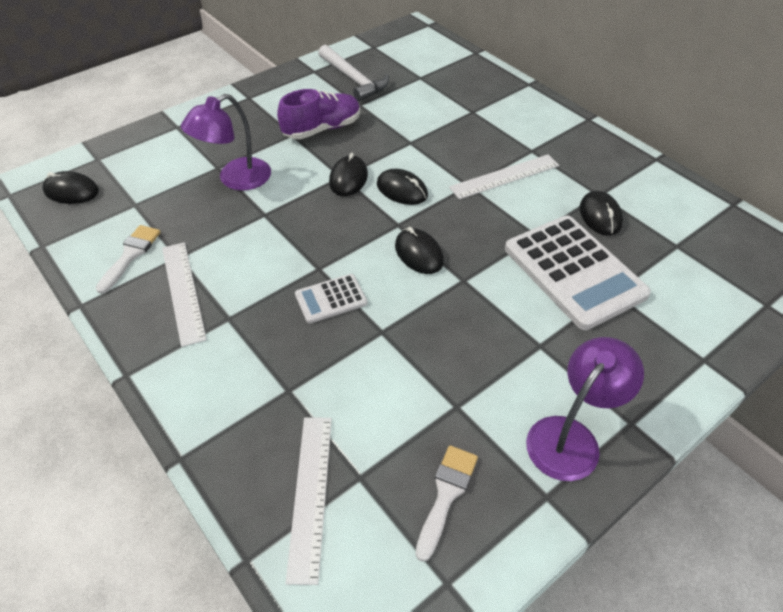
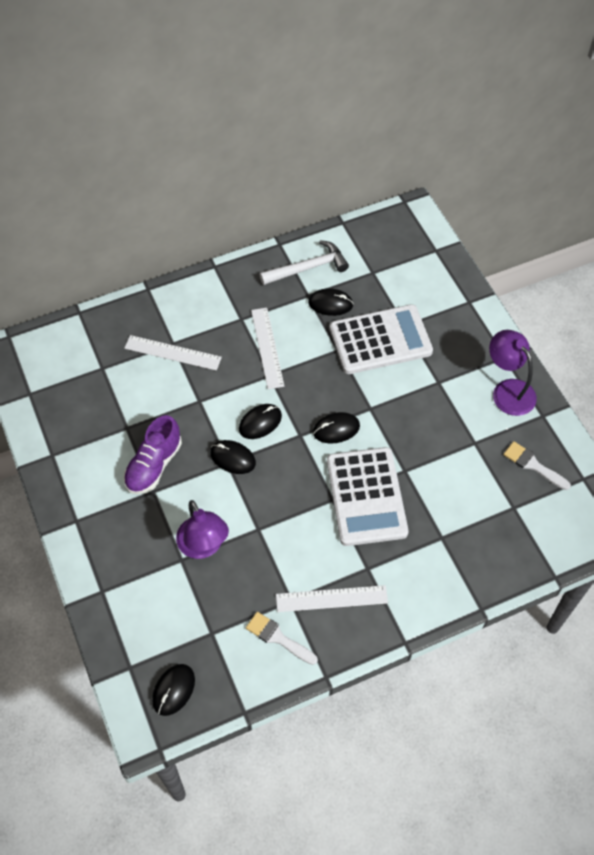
camera: 75 degrees left, 10 degrees up
purple shoe [277,89,360,139] -> purple shoe turned 135 degrees counterclockwise [123,415,182,494]
white ruler [286,417,332,585] -> white ruler moved to [124,335,222,371]
white calculator [295,274,367,324] -> white calculator [327,447,409,546], size x2.07
white hammer [318,45,389,102] -> white hammer moved to [259,240,349,285]

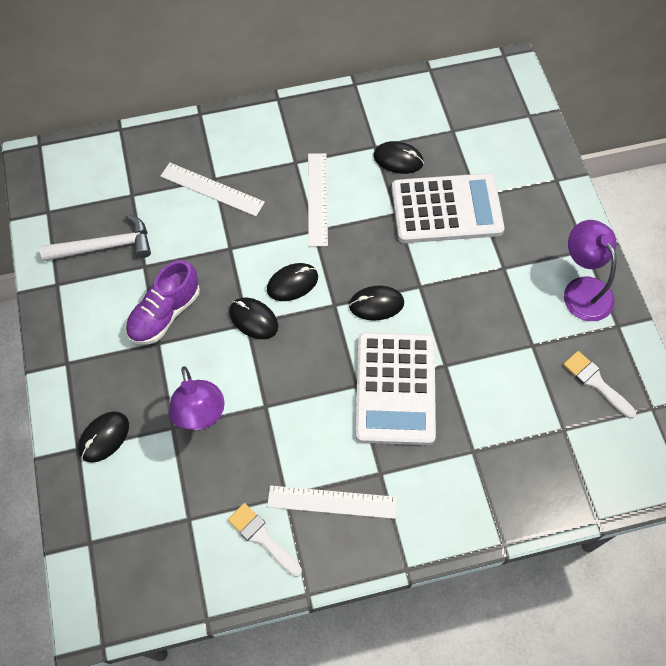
camera: 10 degrees right, 5 degrees up
black mouse [152,664,195,716] -> black mouse moved to [78,411,129,463]
white hammer [259,240,349,285] -> white hammer moved to [40,214,151,261]

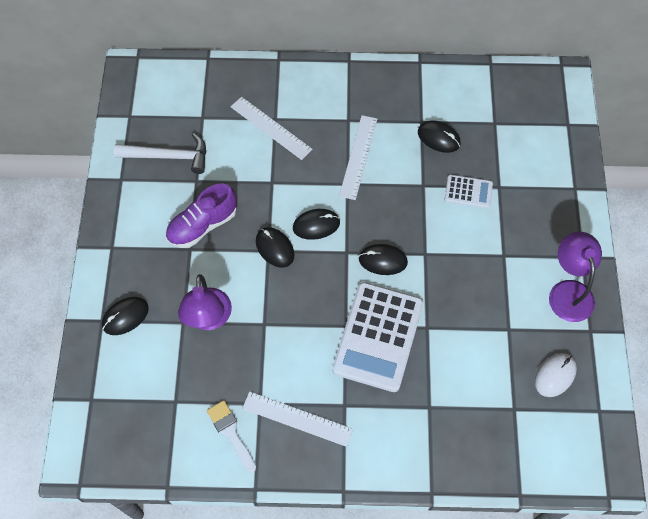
camera: 15 degrees right, 0 degrees up
white calculator [392,173,504,243] -> white calculator [445,175,493,209], size x0.48
white brush [563,351,636,419] -> white mouse [535,353,577,397]

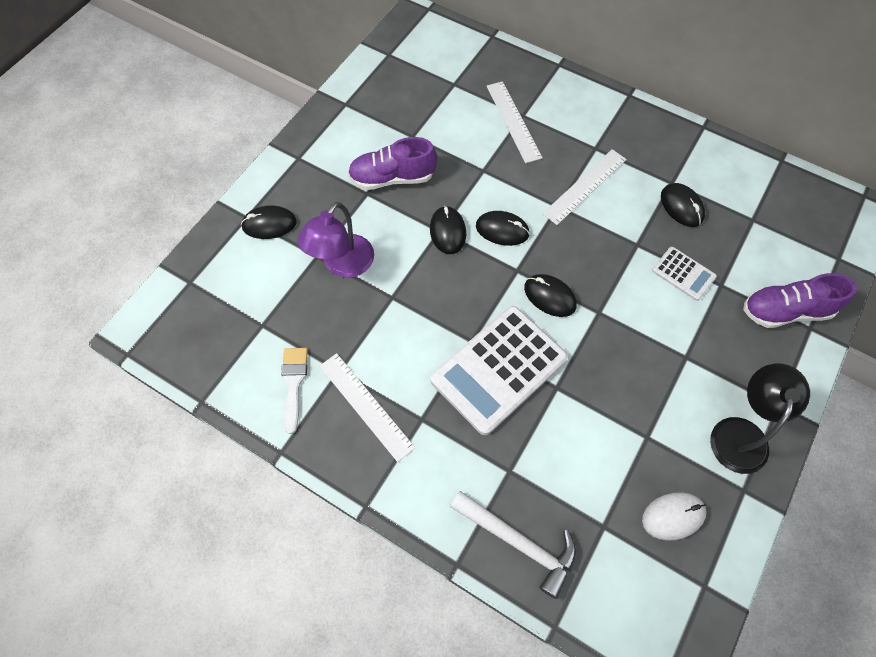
camera: 30 degrees right, 0 degrees up
white hammer [114,133,206,174] -> white hammer moved to [450,491,576,599]
purple lamp [549,232,602,322] -> black lamp [710,364,810,474]
none -> purple shoe [743,273,857,328]

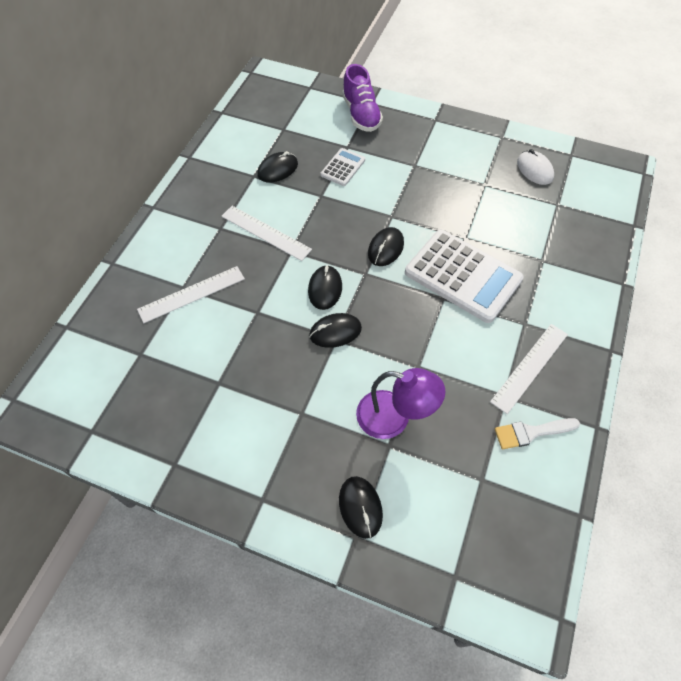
camera: 100 degrees left, 5 degrees down
purple shoe [348,137,437,190] -> none
white hammer [450,491,576,599] -> none
black lamp [710,364,810,474] -> none

